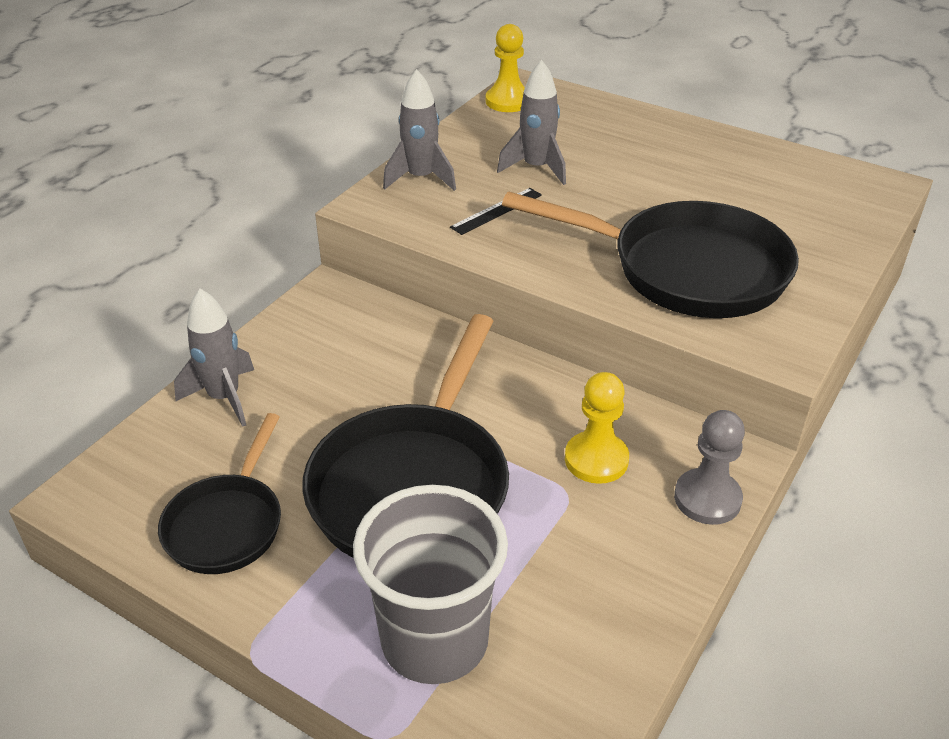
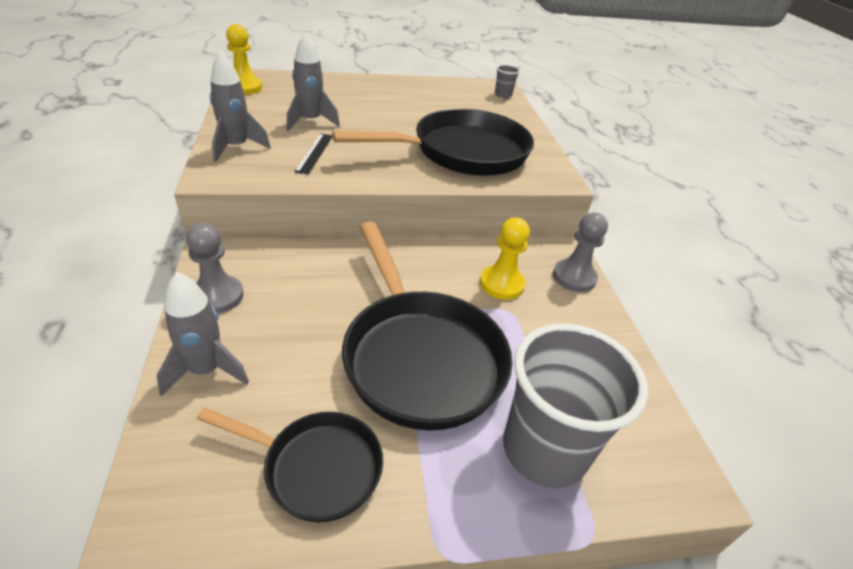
camera: 45 degrees left, 0 degrees up
black pan [158,413,281,574] -> black pan turned 45 degrees counterclockwise [197,407,383,522]
none -> grey pawn [186,223,243,314]
none -> grey cup [495,65,520,98]

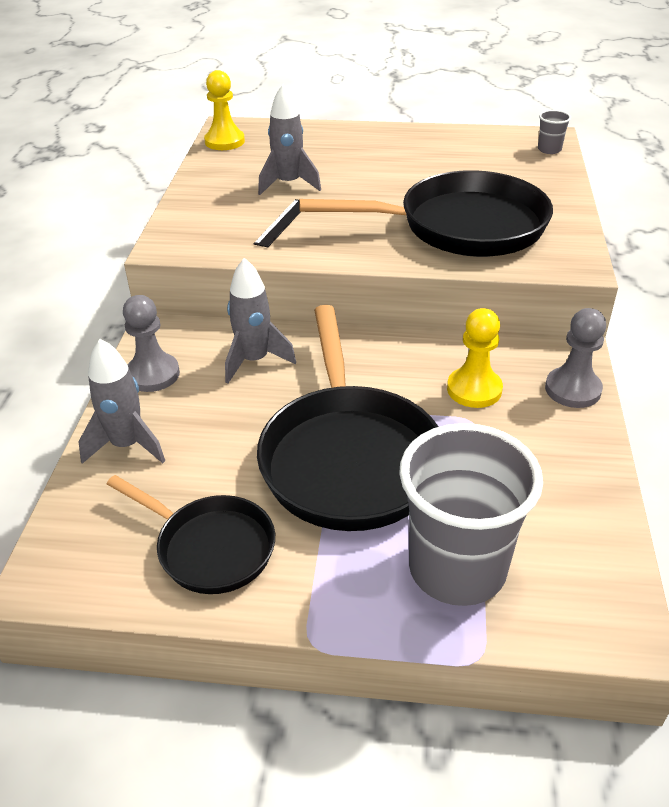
camera: 20 degrees right, 0 degrees up
grey rocket [210,50,271,162] -> grey rocket moved to [225,258,296,383]

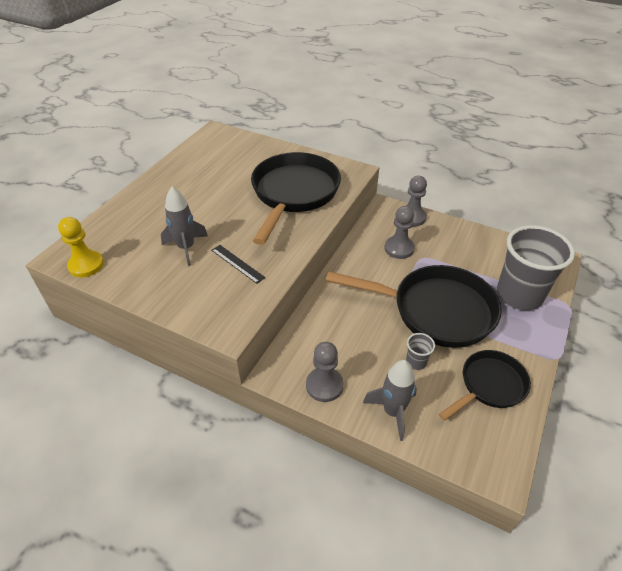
camera: 70 degrees left, 5 degrees up
grey rocket [225,258,296,383] -> none
yellow pawn [447,308,503,408] -> grey pawn [384,206,415,259]
grey cup [538,110,571,154] -> grey cup moved to [406,333,435,370]

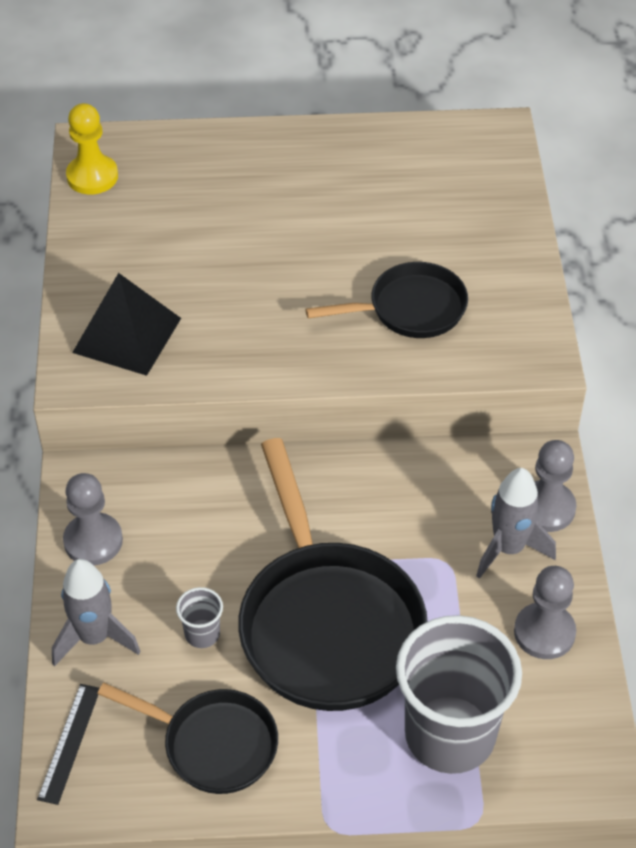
camera: 60 degrees right, 5 degrees up
grey rocket [161,187,208,266] -> grey rocket moved to [476,468,556,579]
black ruler [211,245,265,284] -> black ruler moved to [37,684,100,805]
black pan [251,152,341,245] -> black pan [305,262,468,338], size x0.57
grey pawn [384,206,415,259] -> grey pawn moved to [514,566,576,659]
none -> black pyramid [72,273,181,376]

